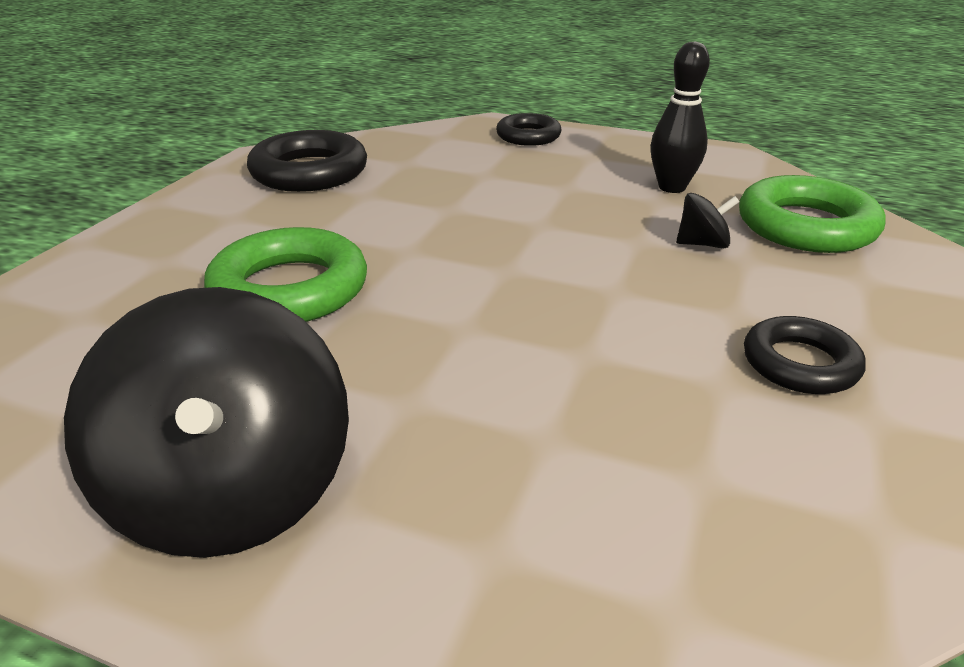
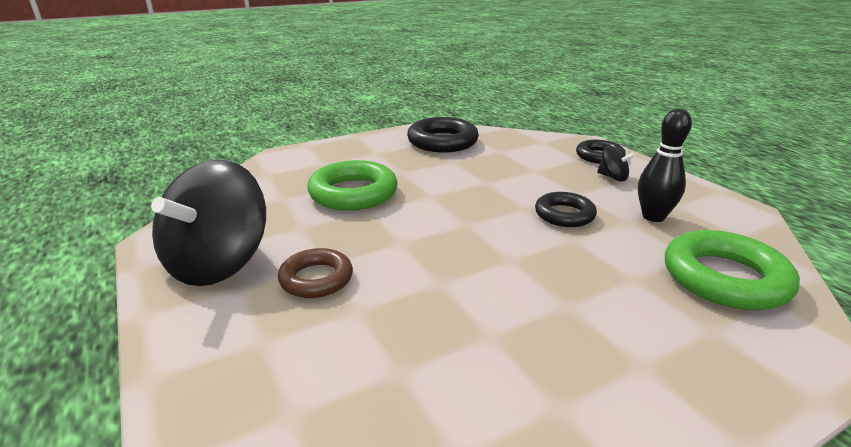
camera: 40 degrees right, 5 degrees down
black spinning top [676,193,740,248] -> black spinning top moved to [597,146,635,182]
black ring [744,316,865,394] -> black ring moved to [535,192,597,227]
none -> brown ring [278,248,353,298]

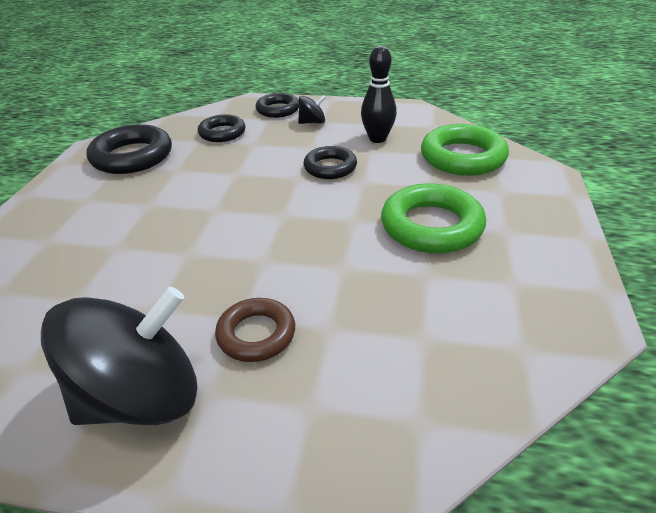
camera: 50 degrees left, 10 degrees up
black spinning top [151,160,266,286] -> black spinning top turned 90 degrees counterclockwise [41,287,197,425]
green ring [307,160,398,211] -> green ring moved to [381,183,486,253]
none -> black ring [198,114,245,142]

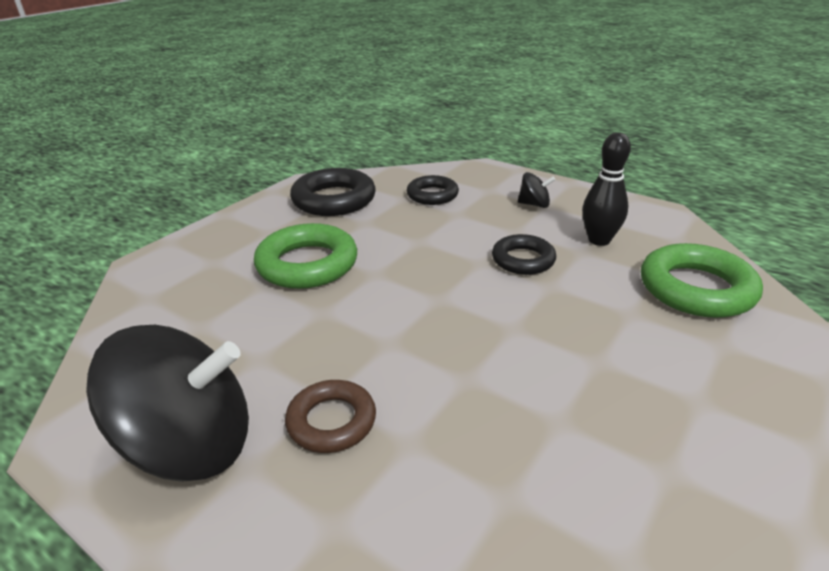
camera: 25 degrees right, 5 degrees down
black ring [256,93,299,118] -> none
green ring [381,183,486,253] -> green ring moved to [254,223,357,289]

